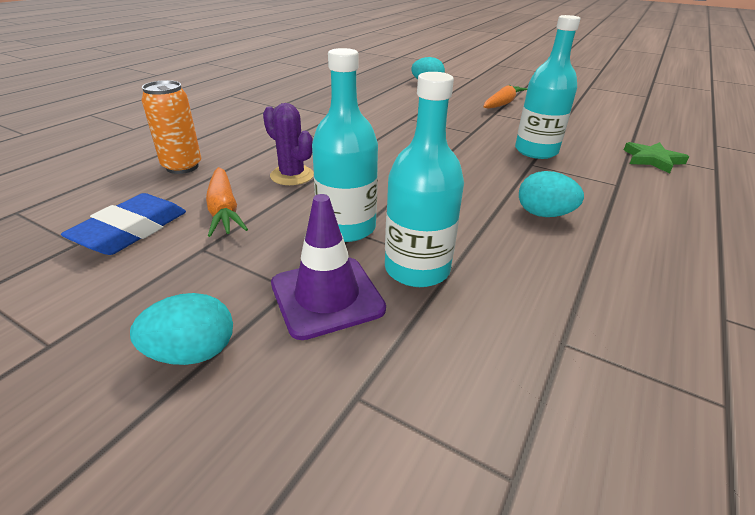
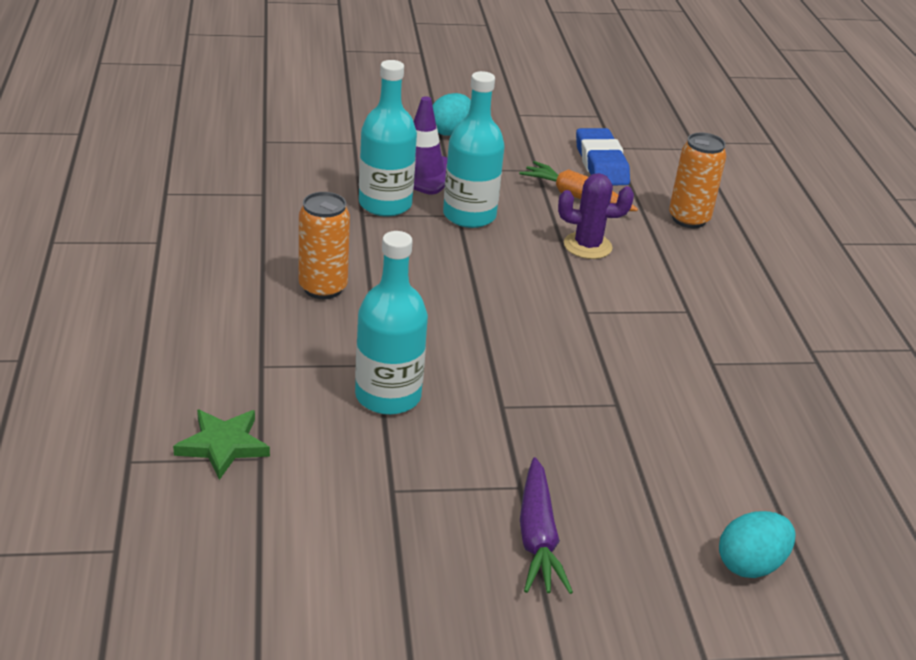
camera: 140 degrees right, 0 degrees up
orange carrot [483,85,528,109] -> purple carrot [520,457,573,594]
turquoise egg [519,171,584,217] -> orange can [299,192,350,299]

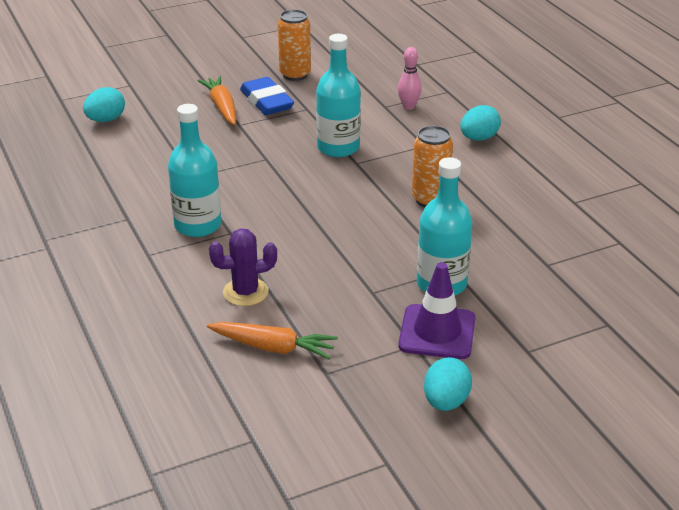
camera: 165 degrees right, 0 degrees up
green star [173,409,270,480] -> pink bowling pin [398,47,422,110]
turquoise bottle [443,71,505,228] -> turquoise bottle moved to [168,104,221,237]
purple carrot [520,457,573,594] -> orange carrot [198,76,236,125]
blue eraser [576,128,630,185] -> blue eraser moved to [240,77,294,115]
orange can [669,133,726,228] -> orange can moved to [278,9,311,81]
none -> turquoise egg [460,105,501,141]

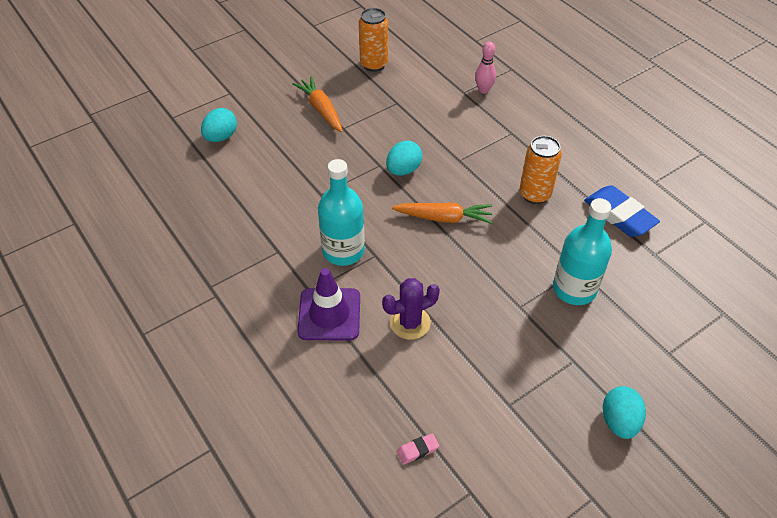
camera: 10 degrees left, 15 degrees up
orange carrot [207,322,338,359] -> orange carrot moved to [392,203,492,224]
blue eraser [240,77,294,115] -> blue eraser moved to [584,185,660,237]
turquoise bottle [316,34,361,157] -> none
purple traffic cone [398,262,476,359] -> purple traffic cone moved to [297,268,360,340]
turquoise egg [460,105,501,141] -> turquoise egg moved to [386,141,423,176]
none -> pink eraser [397,433,439,465]

